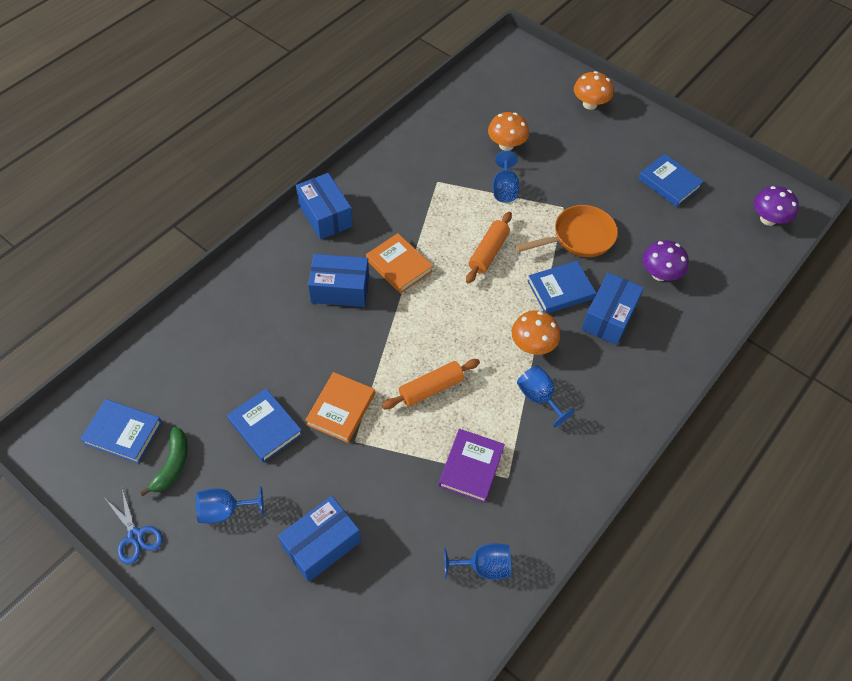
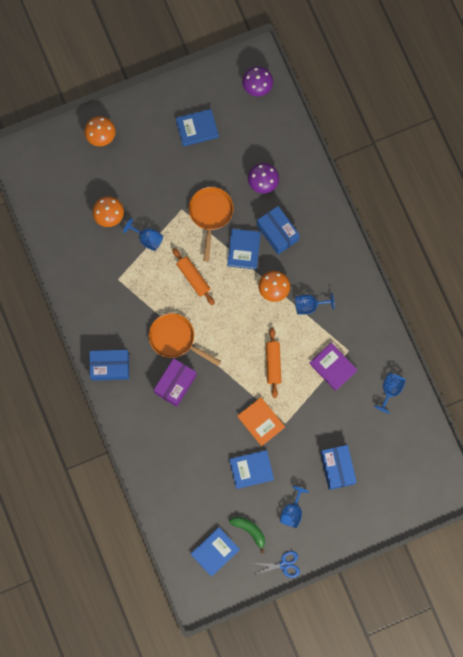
camera: 60 degrees left, 20 degrees up
blue box [308,254,369,307] -> purple box [154,358,197,407]
orange book [366,233,433,294] -> orange pan [149,313,221,366]

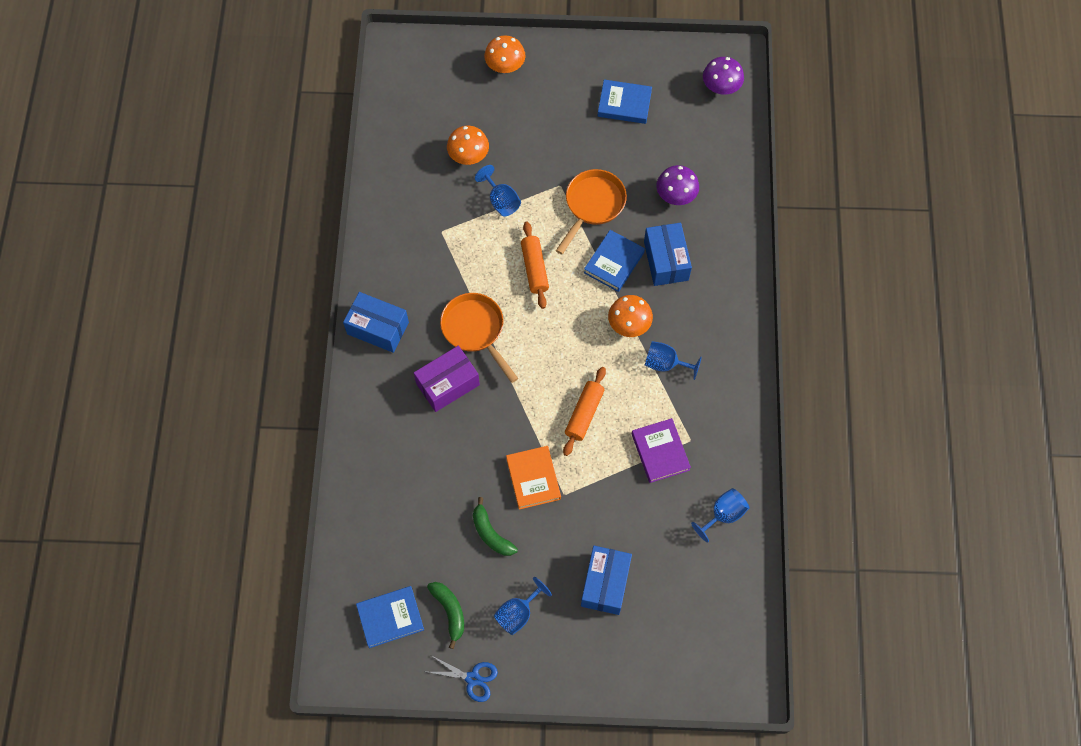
camera: 25 degrees right, 10 degrees down
blue book [229,450,274,489] -> green banana [473,497,518,556]

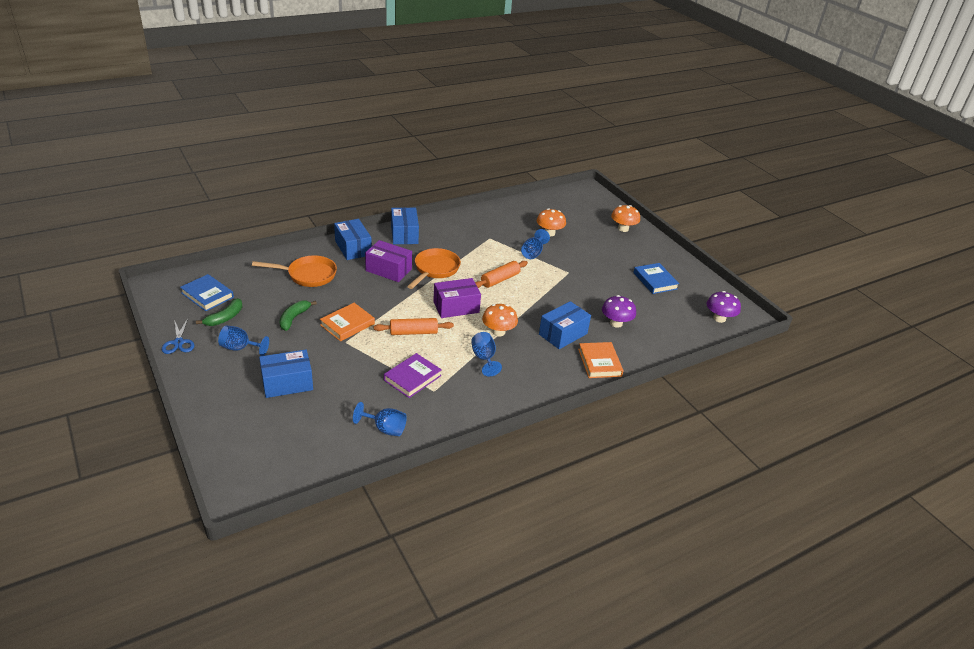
camera: 55 degrees right, 30 degrees down
orange pan [556,169,627,254] -> orange pan moved to [252,256,337,287]
blue book [584,230,645,292] -> none
none -> blue box [334,219,372,260]
none -> purple box [433,278,481,318]
none -> orange book [578,342,624,378]

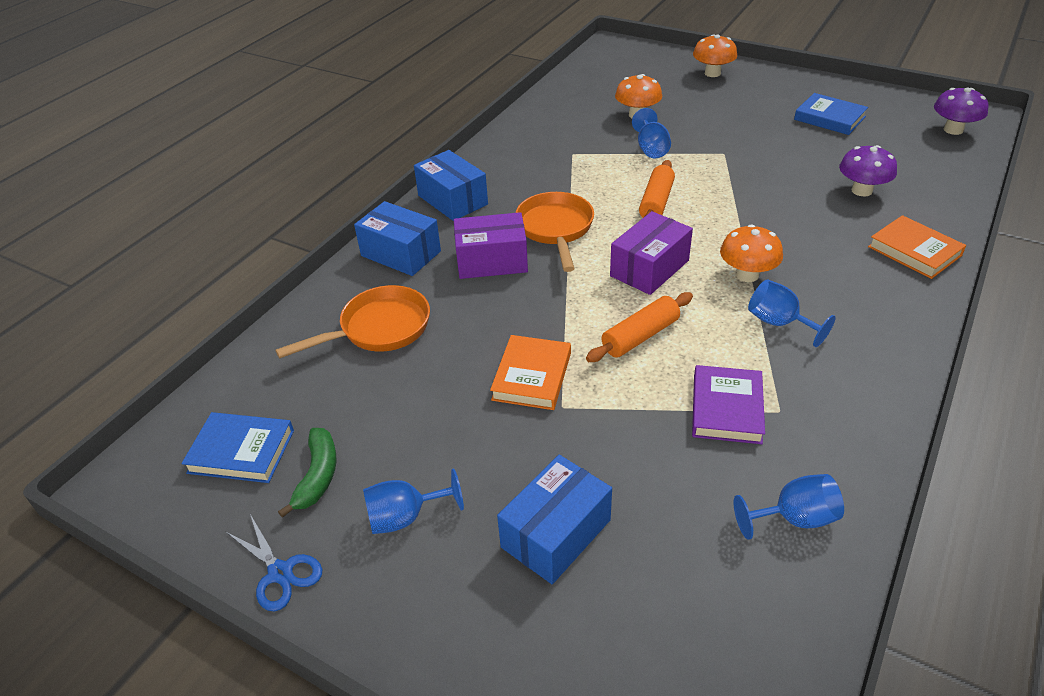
camera: 25 degrees left, 5 degrees up
green banana [279,301,317,331] -> none
blue box [539,301,591,349] -> none

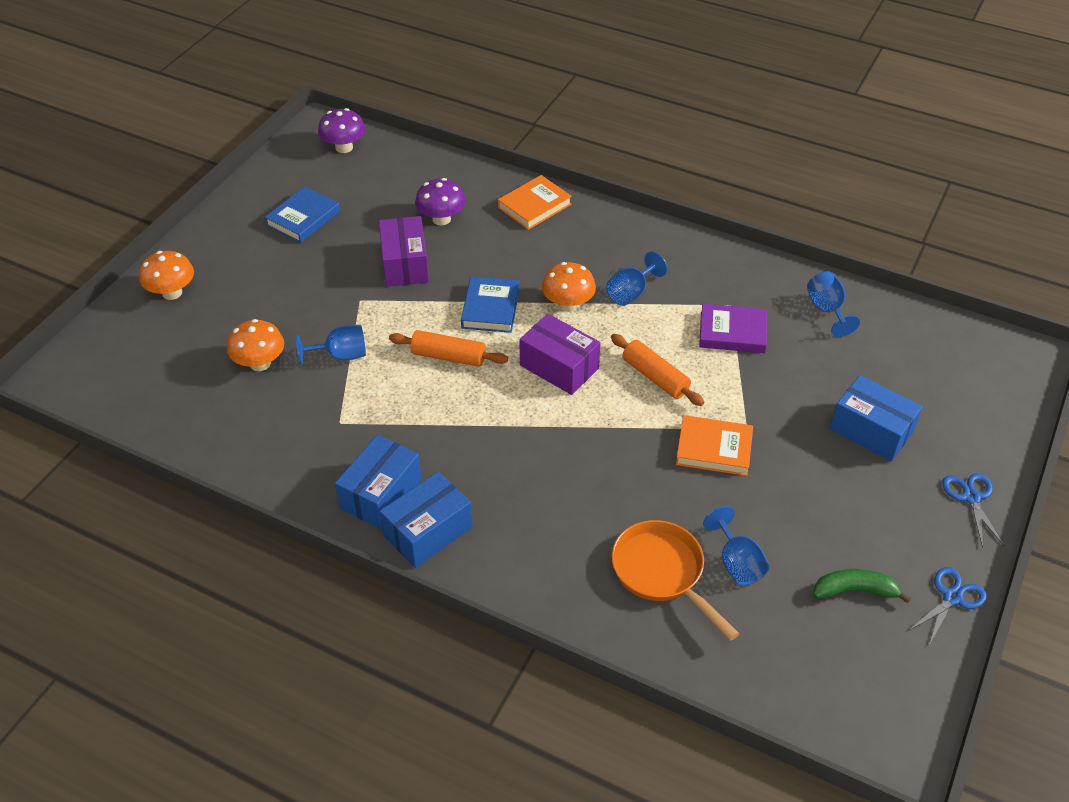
camera: 95 degrees left, 5 degrees up
blue book [181,412,294,483] -> blue book moved to [461,276,520,333]
blue box [354,201,441,276] -> blue box moved to [335,434,422,529]
blue goblet [363,468,464,534] -> blue goblet moved to [703,506,769,586]
purple box [454,212,528,279] -> purple box moved to [379,216,429,286]
orange pan [515,192,594,272] -> none
none -> blue scissors [942,473,1004,548]

